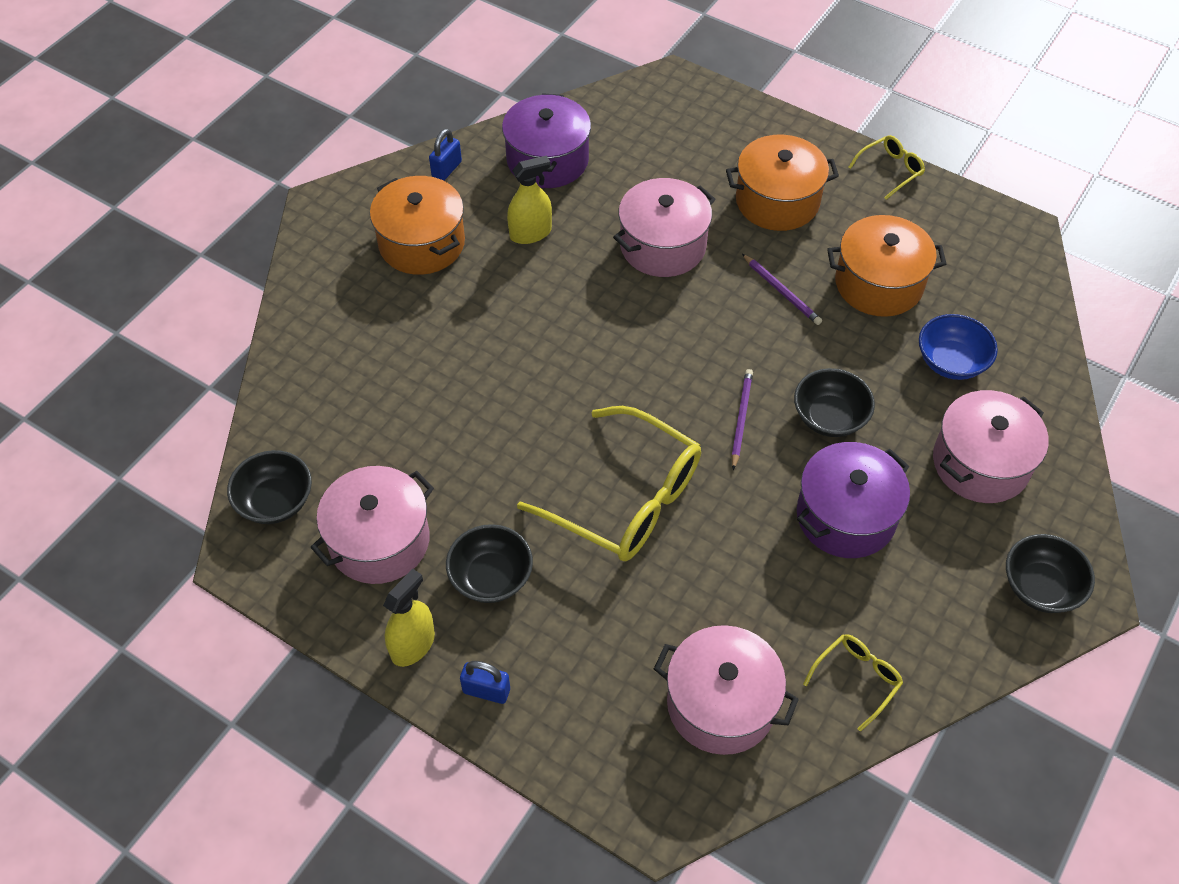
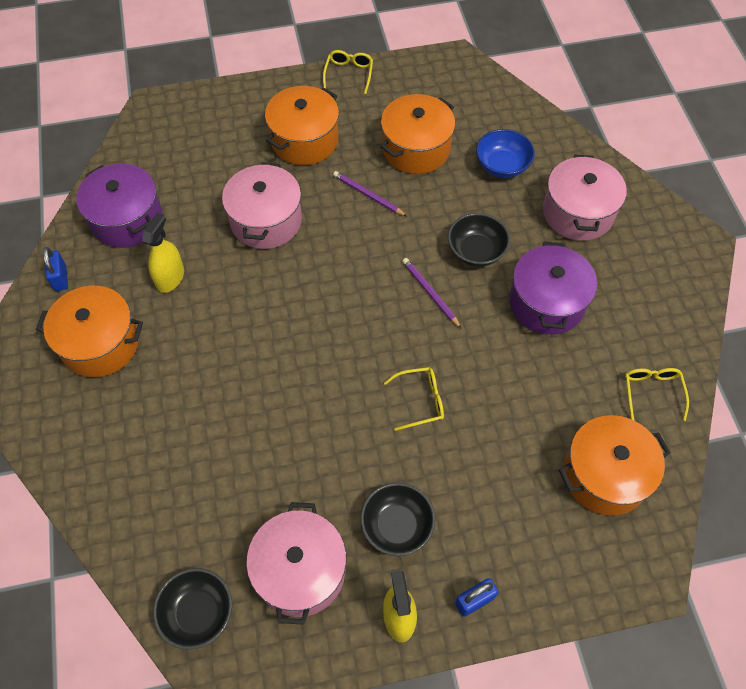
camera: 45 degrees left, 5 degrees up
yellow glasses [517,406,701,561] -> yellow glasses [384,367,444,431], size x0.47
pink pot [654,625,799,755] -> orange pot [559,415,671,516]
purple pencil [742,254,822,325] -> purple pencil turned 150 degrees counterclockwise [333,171,407,216]
black bowl [1006,534,1095,613] -> none

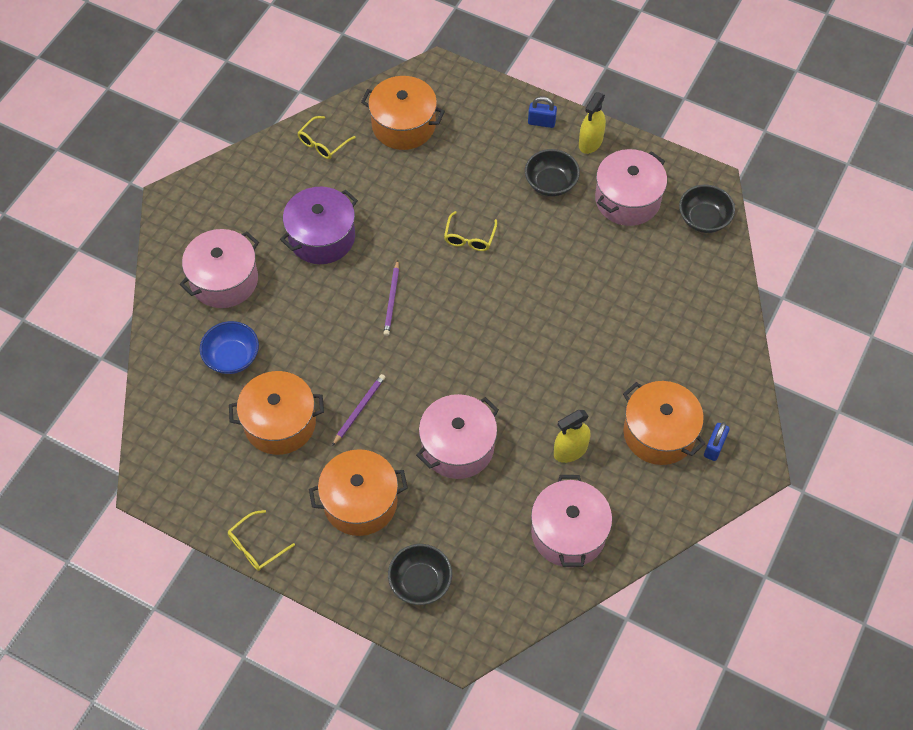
camera: 140 degrees left, 0 degrees up
blue padlock [43,247,68,291] -> blue padlock moved to [704,422,730,461]
purple pot [76,164,162,248] -> pink pot [531,475,612,567]
purple pencil [333,171,407,216] -> purple pencil turned 135 degrees counterclockwise [332,374,385,446]
yellow glasses [384,367,444,431] -> yellow glasses turned 105 degrees counterclockwise [444,211,497,251]
black bowl [448,213,510,267] -> black bowl moved to [388,544,452,605]

